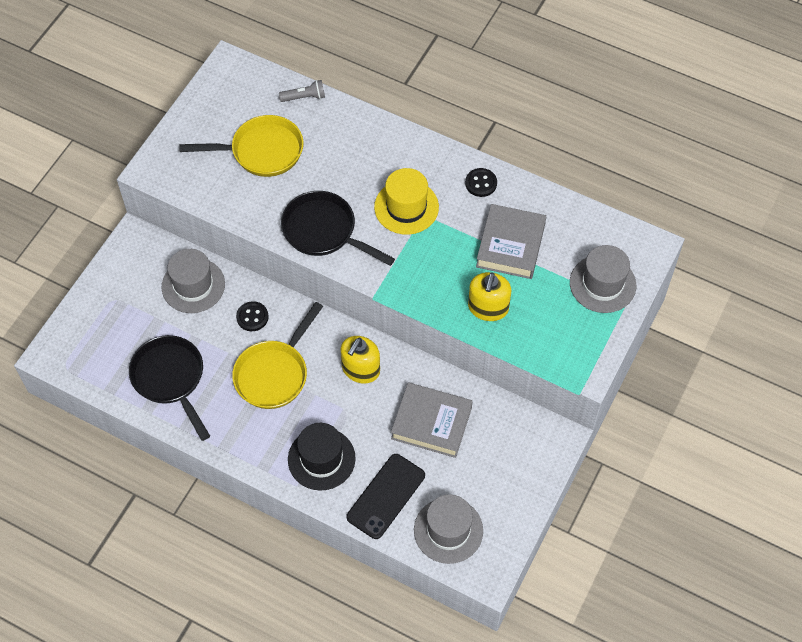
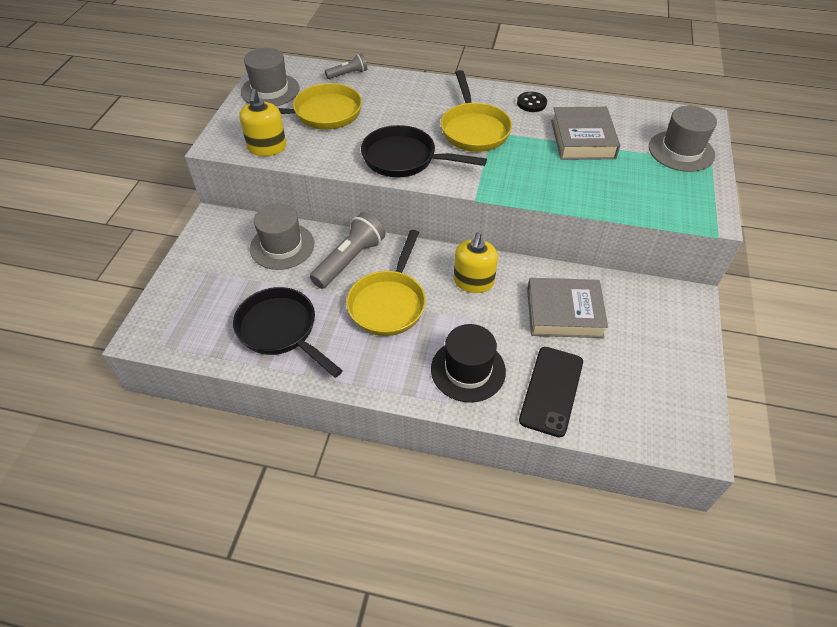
camera: 15 degrees left, 10 degrees down
black button [236,301,268,331] -> grey flashlight [310,212,385,289]
yellow hat [374,168,439,235] -> yellow pan [441,70,512,152]
grey hat [414,494,483,564] -> grey hat moved to [241,48,300,106]
yellow soap dispenser [468,272,511,321] -> yellow soap dispenser moved to [239,89,286,156]

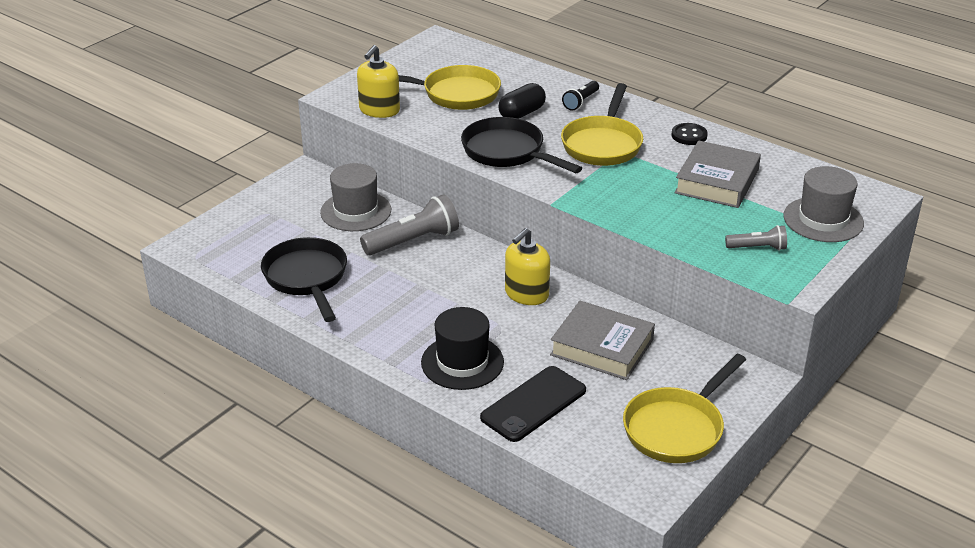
camera: 25 degrees right, 15 degrees down
grey hat [241,48,300,106] -> none
grey flashlight [325,54,367,79] -> grey flashlight moved to [725,225,787,251]
yellow pan [346,230,426,336] -> yellow pan moved to [623,354,746,463]
none -> black capsule [499,83,546,119]
none -> black flashlight [562,81,599,110]

